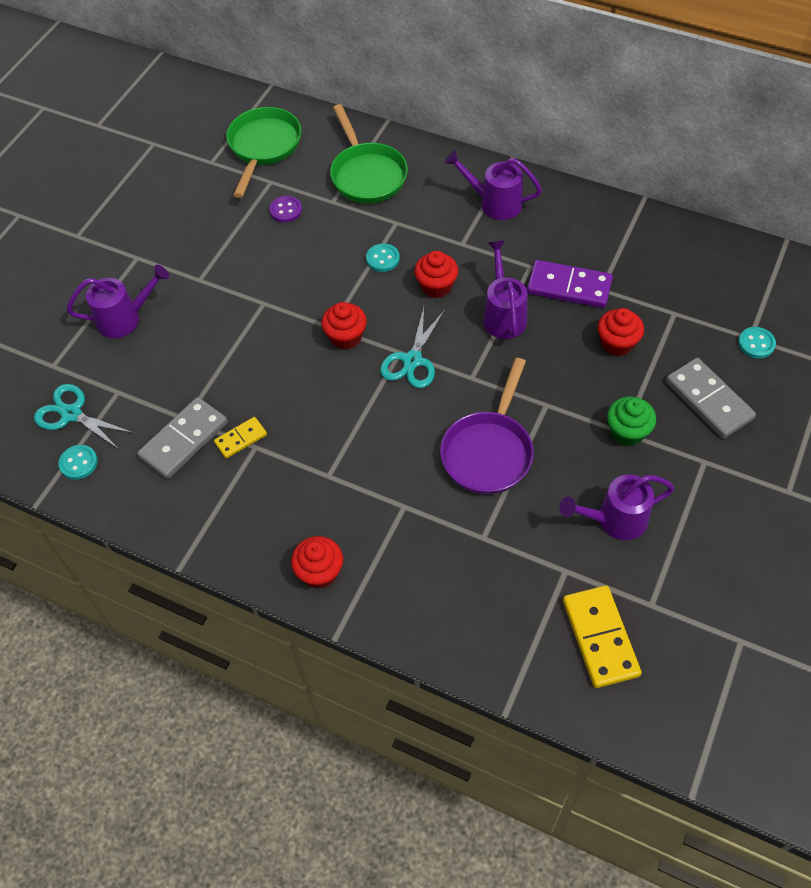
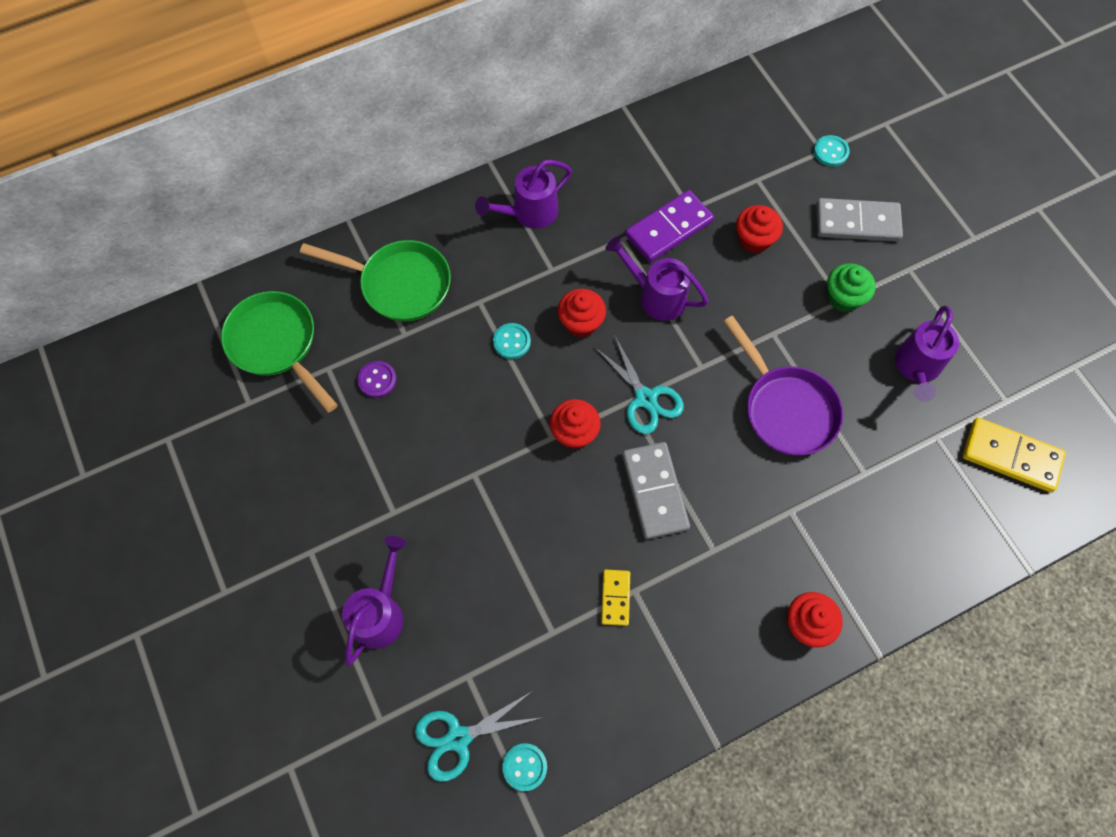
camera: 55 degrees left, 10 degrees up
grey domino [137,397,228,479] -> grey domino moved to [622,442,690,539]

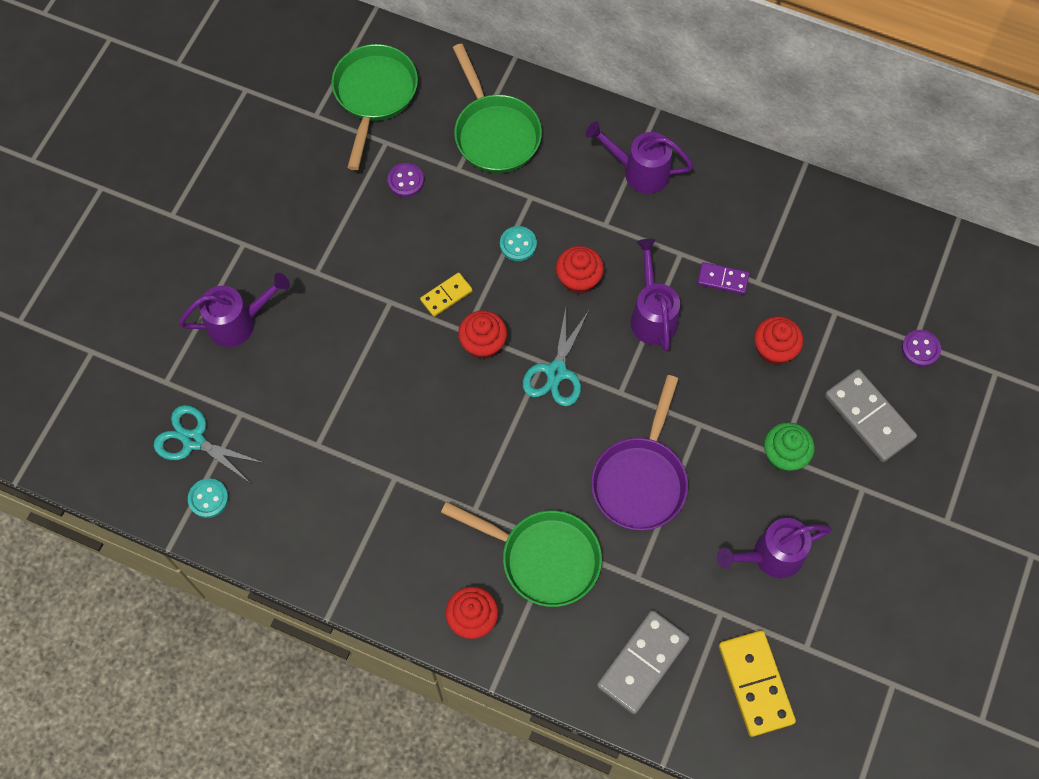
camera: 50 degrees right, 0 degrees up
yellow domino [601,570,630,626] -> yellow domino moved to [420,273,473,317]
grey domino [622,442,690,539] -> grey domino moved to [597,610,690,715]
purple domino [625,190,714,262] -> purple domino [697,262,749,295], size x0.56
turquoise button [814,135,850,167] -> purple button [902,330,941,367]
none -> green pan [441,502,602,607]

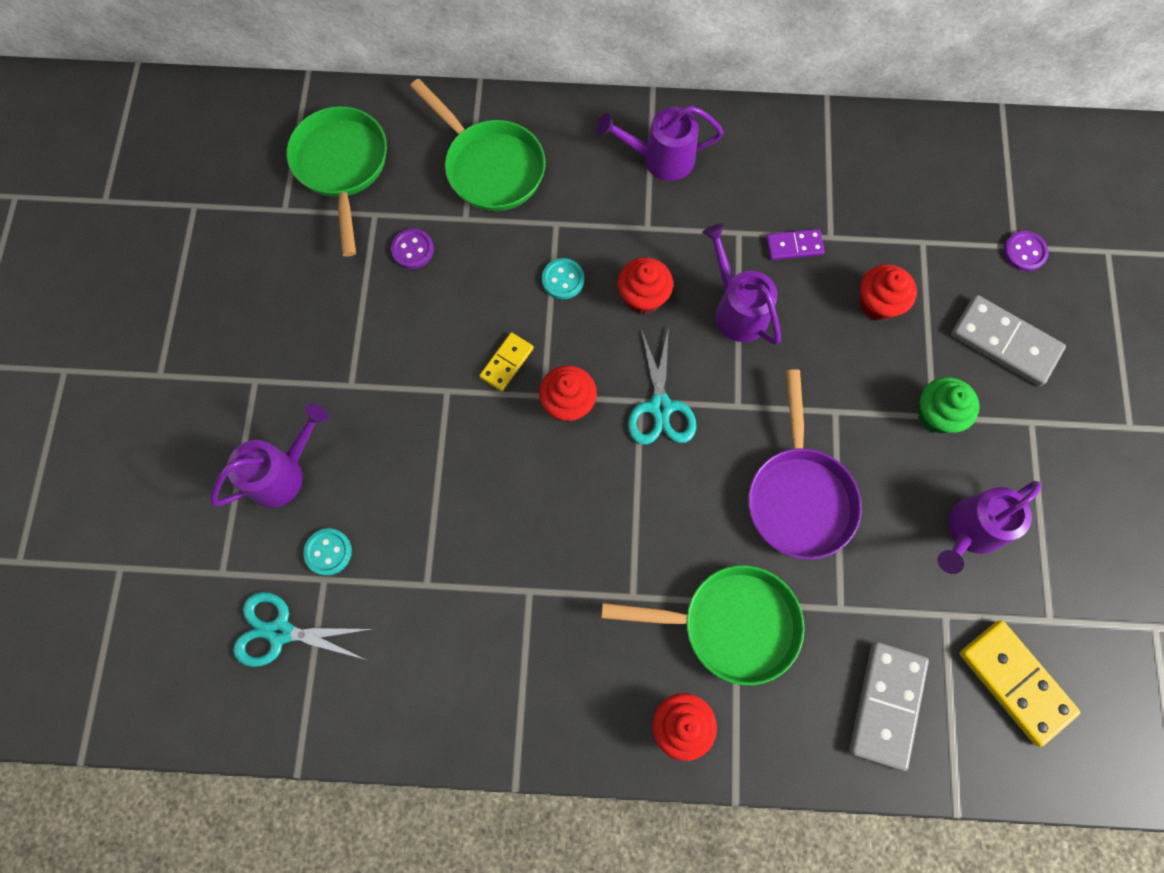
camera: 20 degrees left, 5 degrees up
turquoise button [188,478,228,518] -> turquoise button moved to [303,528,352,576]

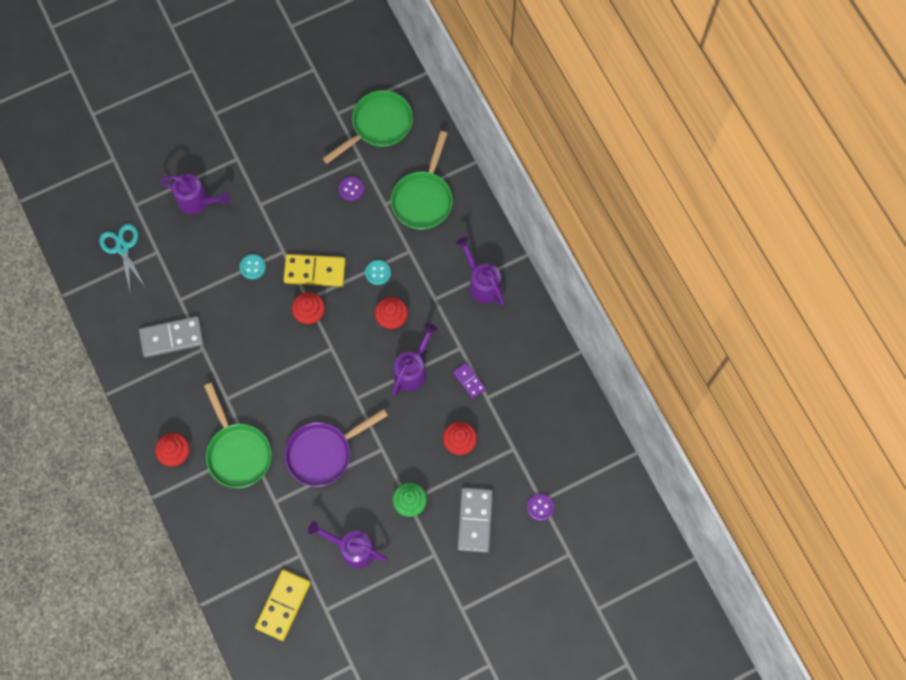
camera: 60 degrees right, 0 degrees up
turquoise button [303,528,352,576] -> turquoise button moved to [240,254,266,280]
yellow domino [479,332,534,391] -> yellow domino [283,254,346,287], size x1.79
turquoise scissors [628,327,696,445] -> none
grey domino [849,642,929,771] -> grey domino moved to [139,316,204,358]

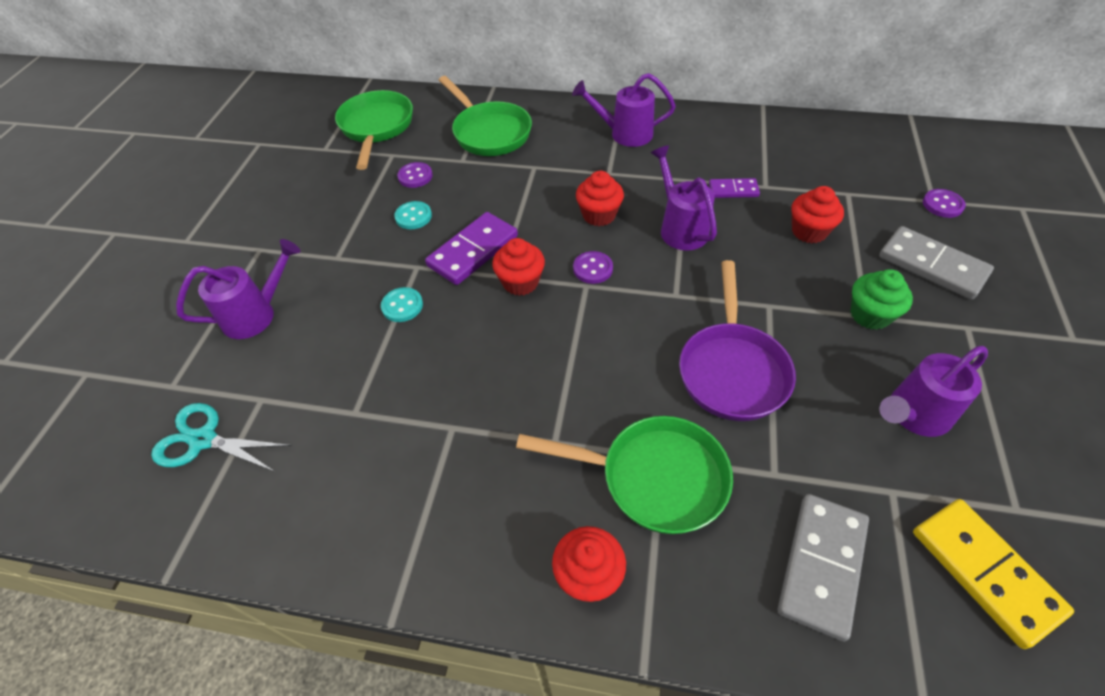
camera: 50 degrees left, 20 degrees down
grey domino [139,316,204,358] -> grey domino moved to [778,494,869,642]
yellow domino [283,254,346,287] -> purple domino [425,212,518,285]
turquoise button [365,260,391,285] -> turquoise button moved to [394,201,432,229]
none -> purple button [573,251,613,284]

